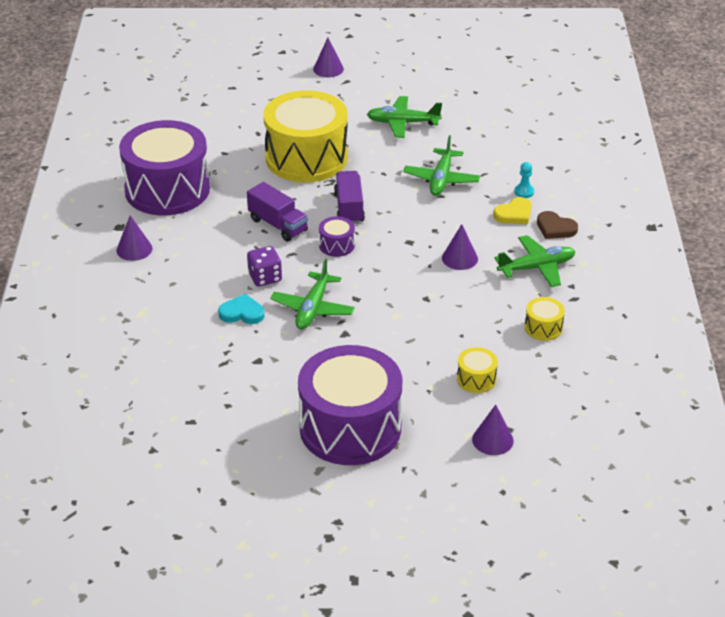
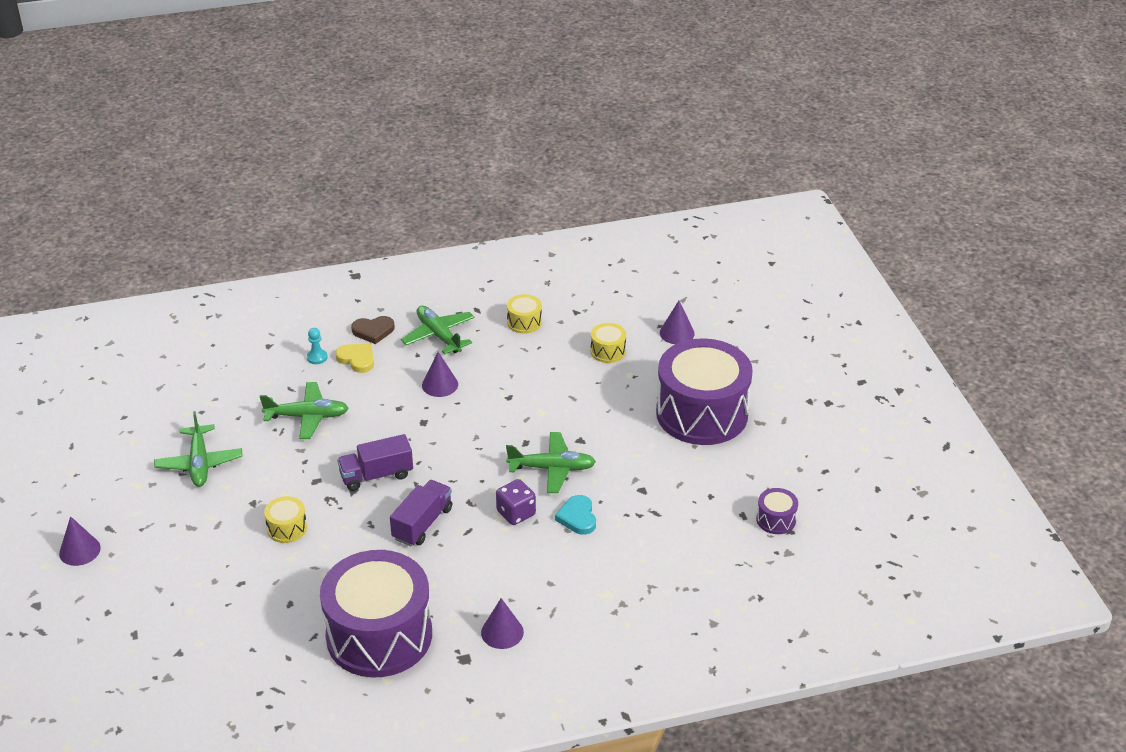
camera: 105 degrees left, 0 degrees up
yellow drum [263,90,348,182] -> yellow drum [264,496,307,543], size x0.40
purple drum [319,216,355,257] -> purple drum moved to [756,488,798,534]
brown heart [537,211,578,239] -> brown heart turned 60 degrees clockwise [351,316,395,344]

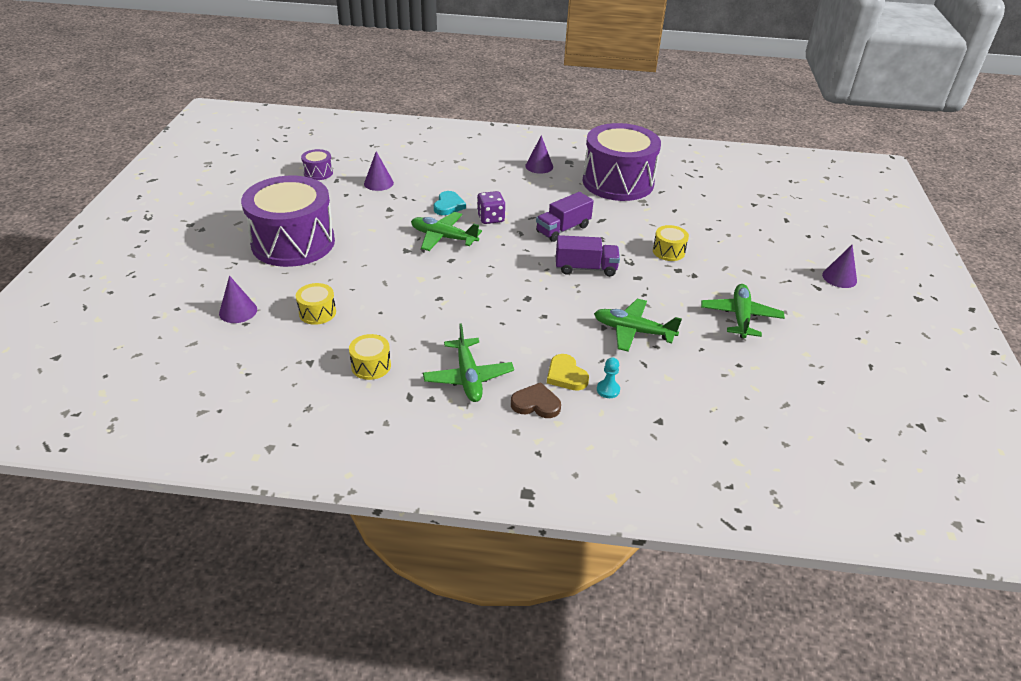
camera: 160 degrees left, 0 degrees up
purple cone [422,352,458,397] -> purple cone moved to [364,151,394,191]

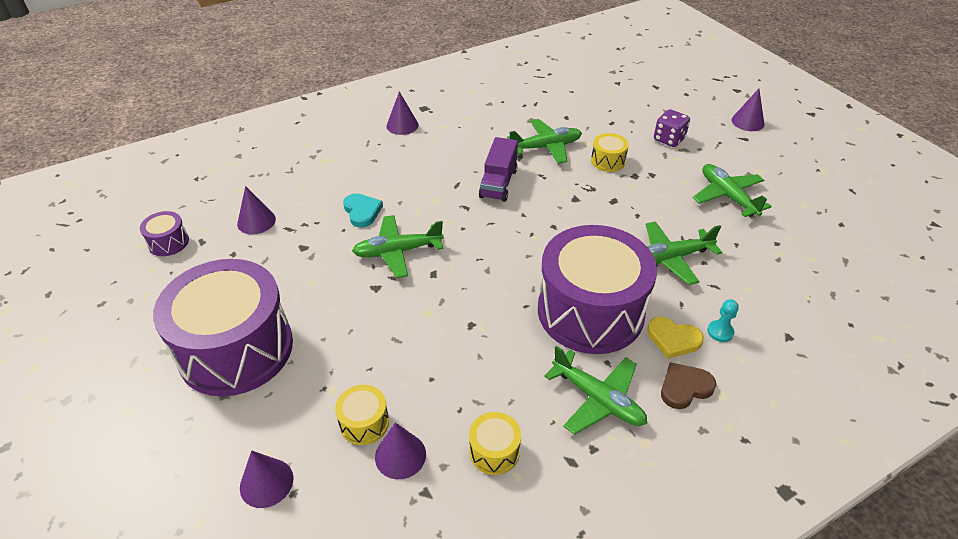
camera: 35 degrees left, 5 degrees up
purple dice [477,191,505,224] -> purple dice moved to [654,109,690,147]
purple truck [556,235,620,277] -> none
purple drum [583,123,661,201] -> purple drum moved to [538,225,657,354]
none -> purple cone [375,423,426,479]
none -> green plane [507,119,582,164]

